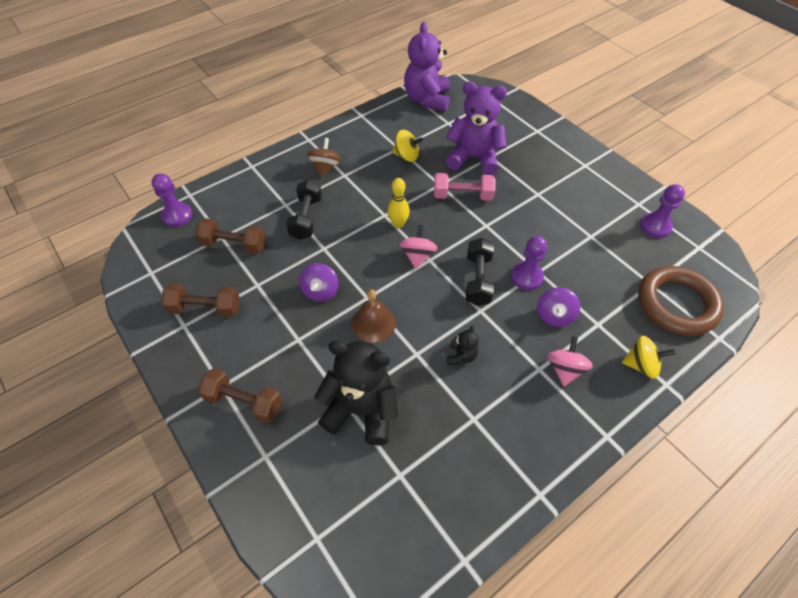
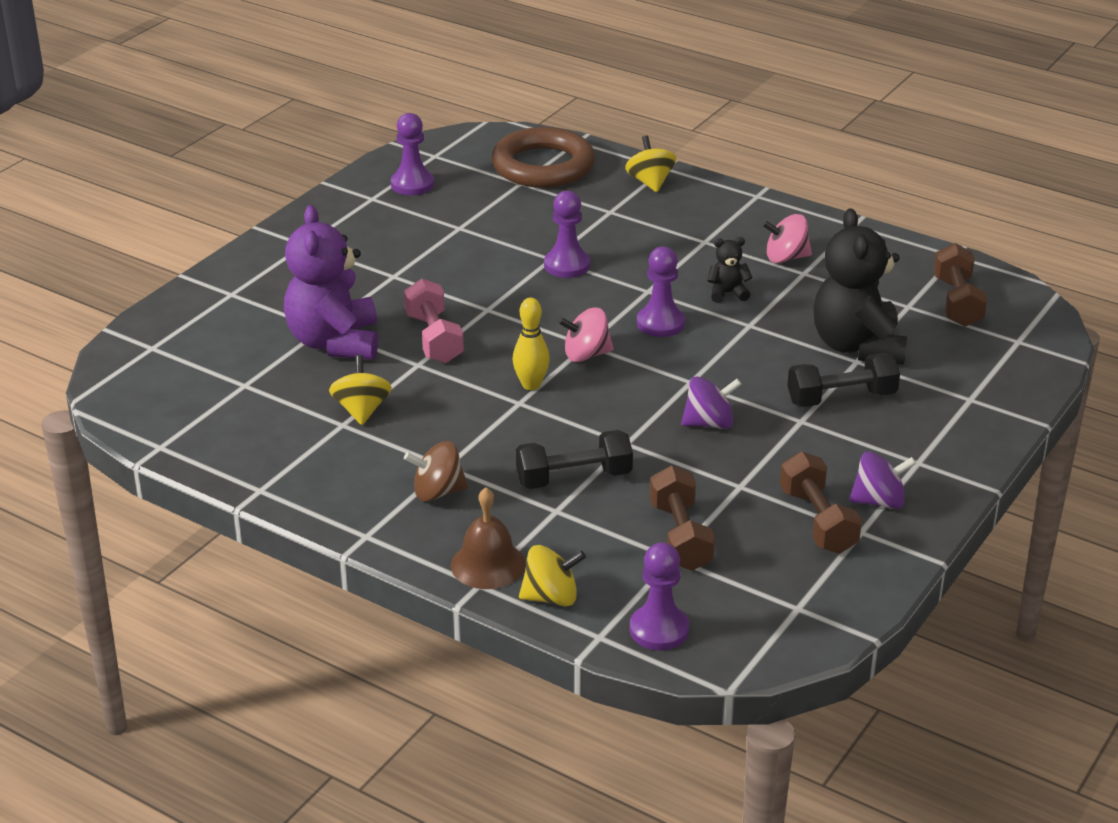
camera: 110 degrees left, 20 degrees down
brown dumbbell [198,368,282,423] -> brown dumbbell moved to [934,243,988,327]
brown bell [352,289,396,343] -> brown bell moved to [451,487,526,589]
purple teddy bear [404,22,450,111] -> none
black dumbbell [466,238,494,306] -> black dumbbell moved to [787,353,900,407]
purple spinning top [537,287,580,327] -> purple spinning top moved to [849,451,916,509]
pink spinning top [548,336,593,386] -> pink spinning top moved to [762,214,812,263]
none -> yellow spinning top [519,545,586,607]
none -> purple pawn [637,246,685,337]

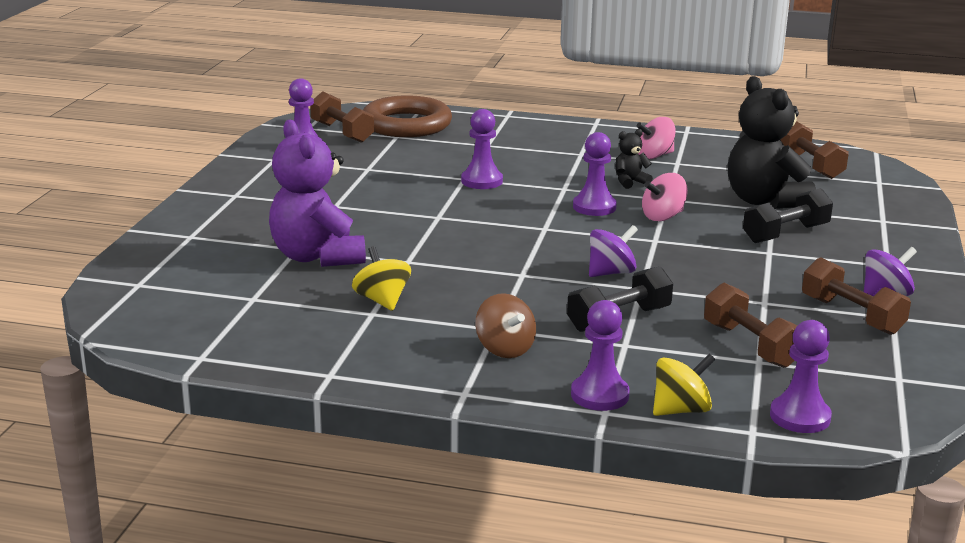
camera: 20 degrees left, 10 degrees down
pink dumbbell [404,279,464,363] -> none
brown spinning top [404,441,468,502] -> brown spinning top turned 90 degrees counterclockwise [475,293,536,358]
brown bell [451,487,526,589] -> purple pawn [571,300,630,411]
yellow bowling pin [513,298,550,390] -> none
pink spinning top [558,308,614,362] -> pink spinning top moved to [642,173,688,221]
yellow spinning top [625,136,676,192] -> none
purple spinning top [681,376,742,429] -> purple spinning top moved to [589,225,638,277]
none -> brown dumbbell [310,91,374,143]

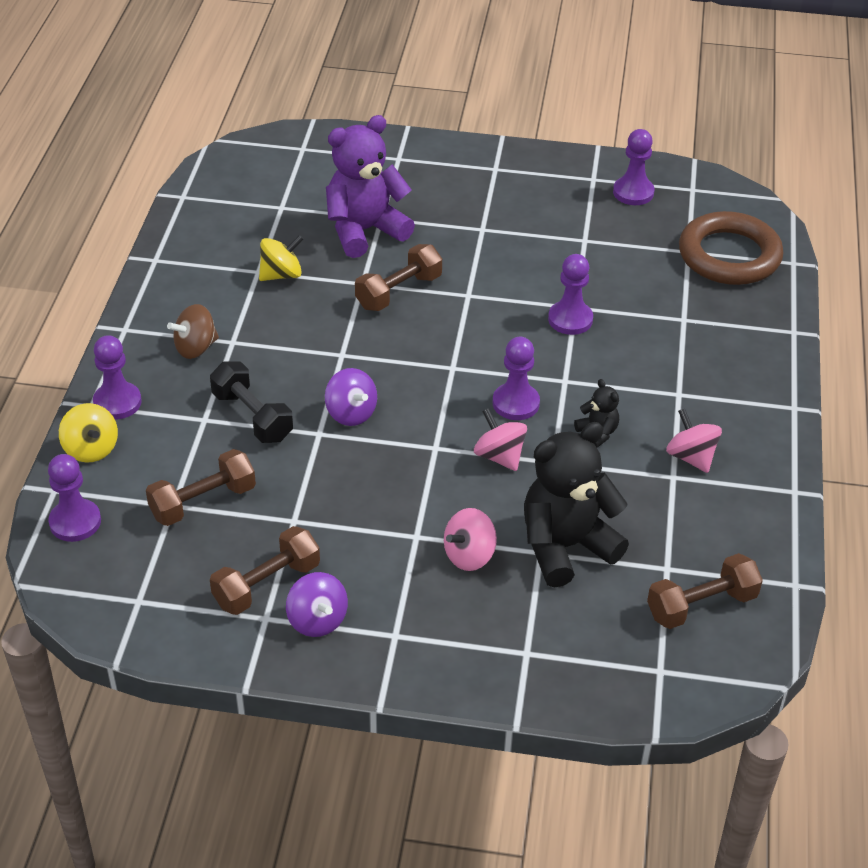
camera: 85 degrees right, 20 degrees up
brown dumbbell [310,91,374,143] -> brown dumbbell moved to [355,244,442,311]
black dumbbell [743,188,833,243] -> pink spinning top [444,508,497,571]

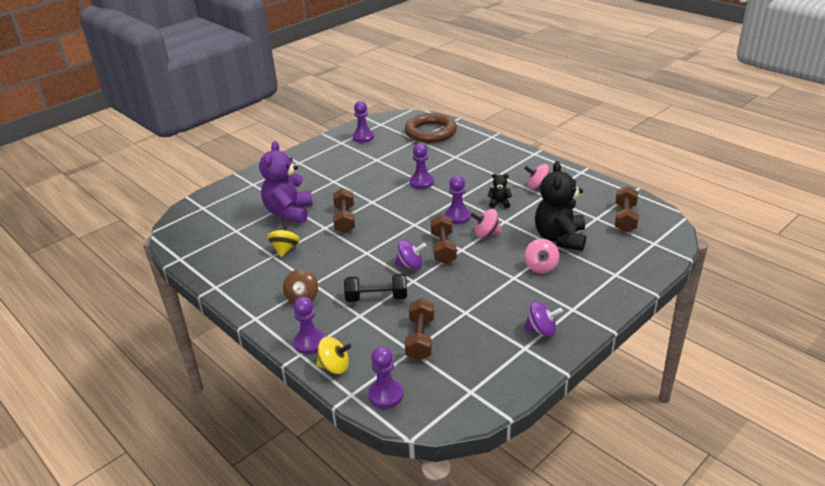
camera: 50 degrees left, 10 degrees down
brown dumbbell [210,526,320,615] -> brown dumbbell moved to [431,214,457,264]

